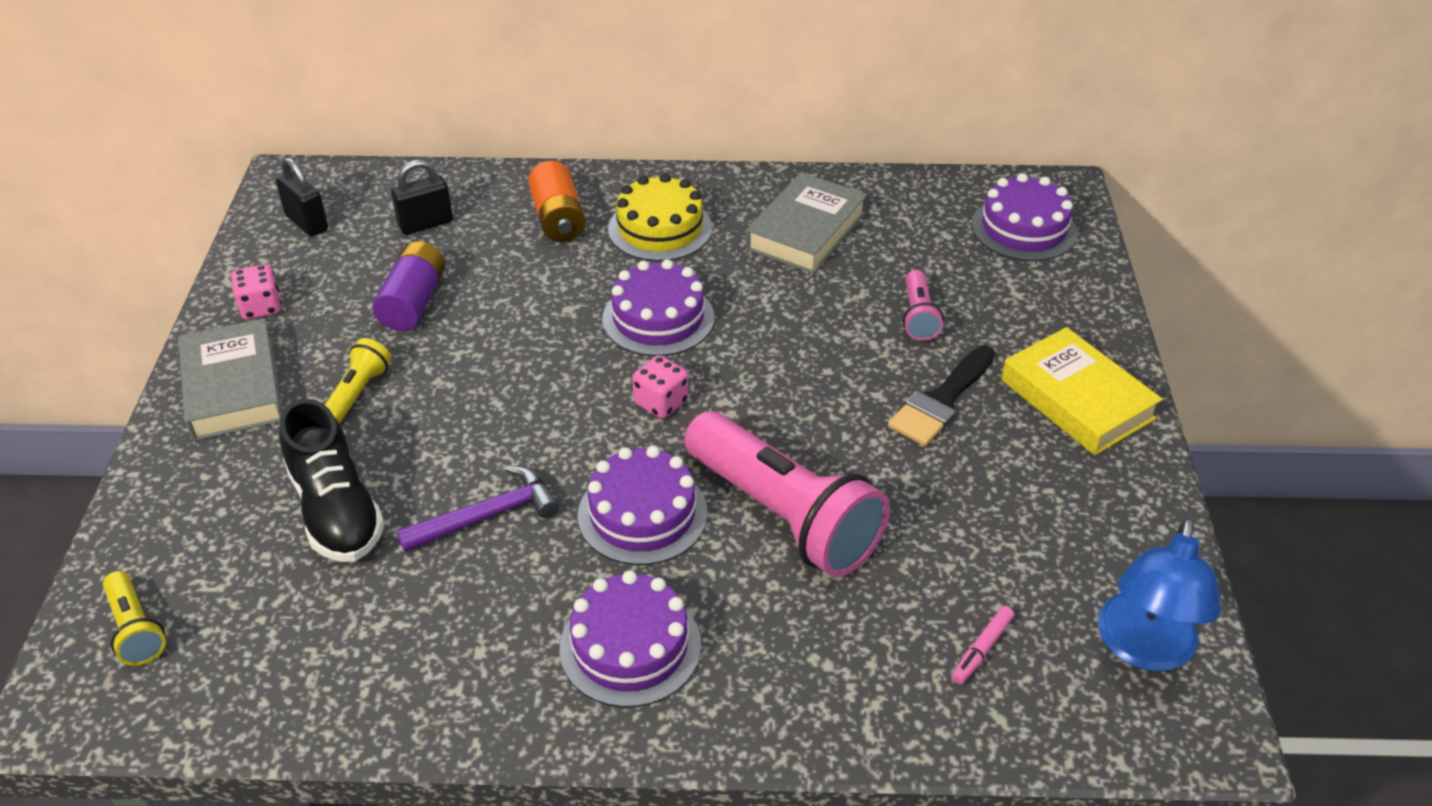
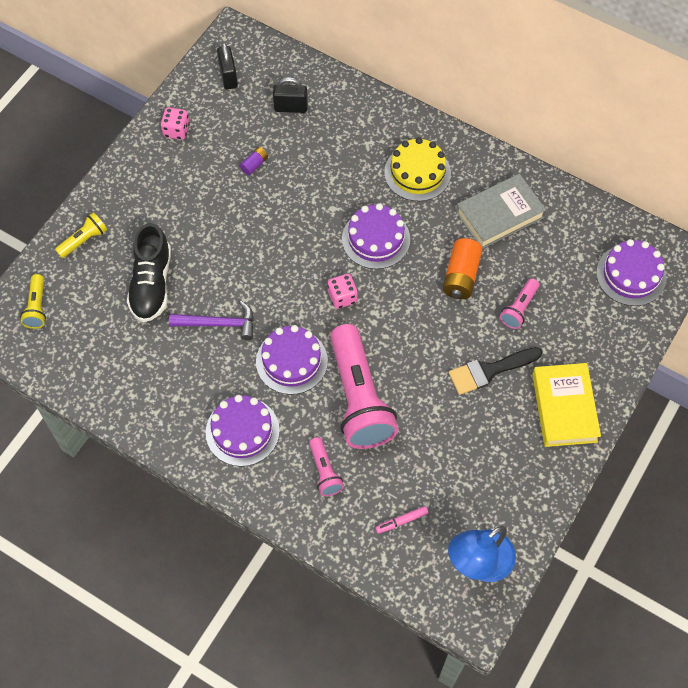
camera: 30 degrees right, 20 degrees up
grey book [178,318,283,441] -> none
yellow flashlight [325,338,391,424] -> yellow flashlight moved to [55,212,107,258]
purple battery [372,241,445,331] -> purple battery [240,147,268,175], size x0.53
orange battery [528,161,586,242] -> orange battery moved to [443,238,482,299]
none -> pink flashlight [309,437,344,496]

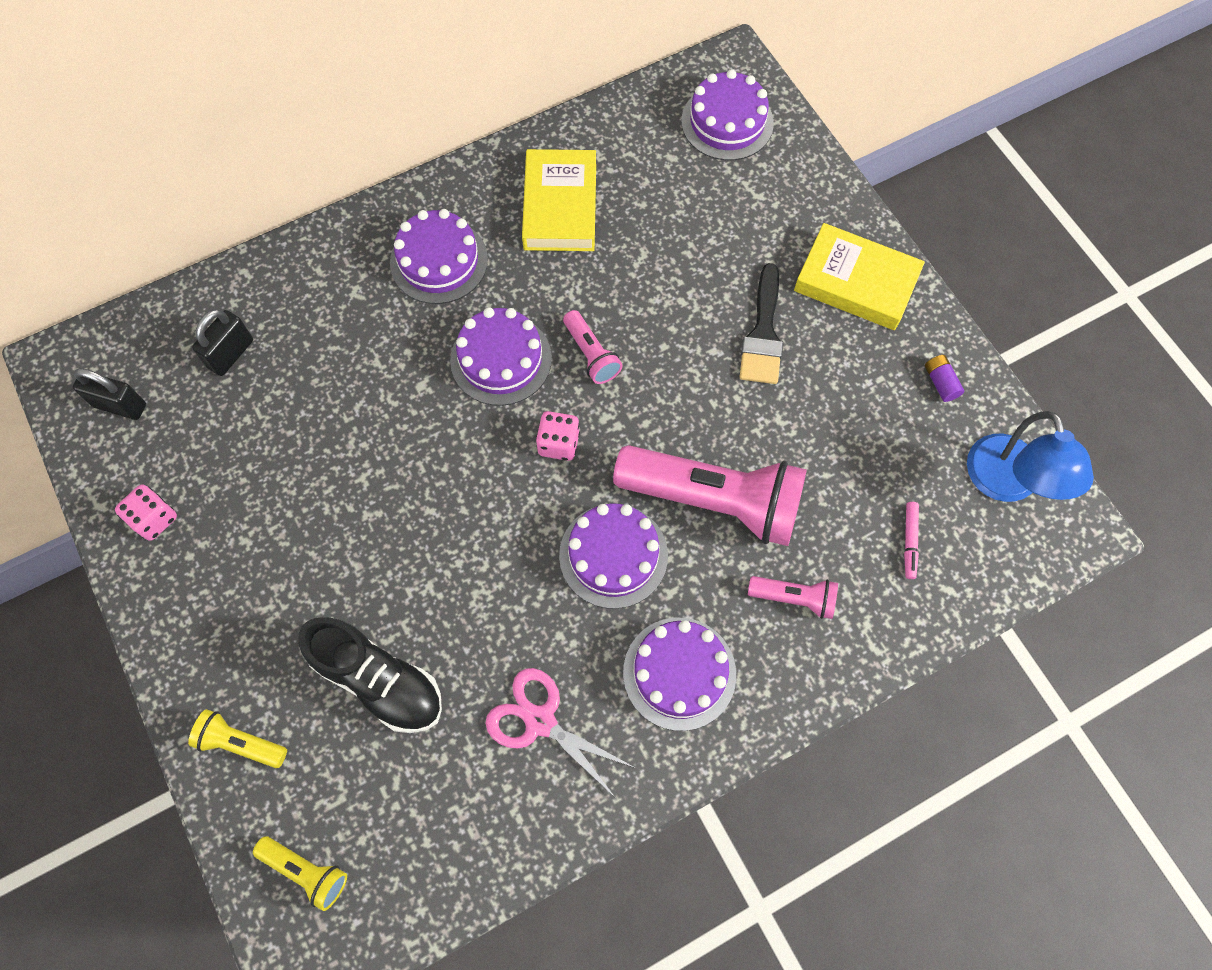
camera: 60 degrees left, 5 degrees up
yellow flashlight [55,212,107,258] -> yellow flashlight turned 60 degrees counterclockwise [188,709,287,768]
purple hammer [169,301,254,340] -> none
purple battery [240,147,268,175] -> purple battery moved to [925,355,964,402]
yellow cake [384,137,451,201] -> purple cake [390,209,488,304]
orange battery [443,238,482,299] -> none
grey book [456,174,546,249] -> yellow book [522,149,596,251]
pink flashlight [500,278,539,329] -> pink flashlight moved to [563,310,622,384]
none -> pink scissors [485,668,635,797]

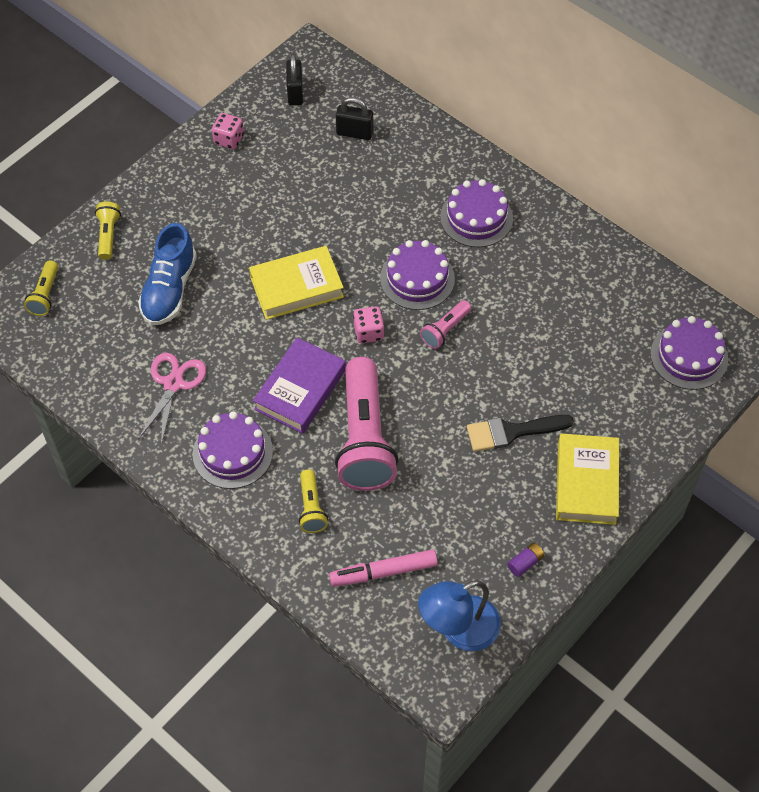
camera: 70 degrees right, 10 degrees down
black shoe [299,617,442,733] -> blue shoe [138,223,197,325]
yellow book [522,149,596,251] -> yellow book moved to [249,246,344,320]
purple cake [559,503,668,609] -> purple book [253,338,346,434]
pink flashlight [748,576,838,619] -> yellow flashlight [299,469,328,533]
pink marker [904,502,919,579] -> pink marker [329,550,438,586], size x1.77

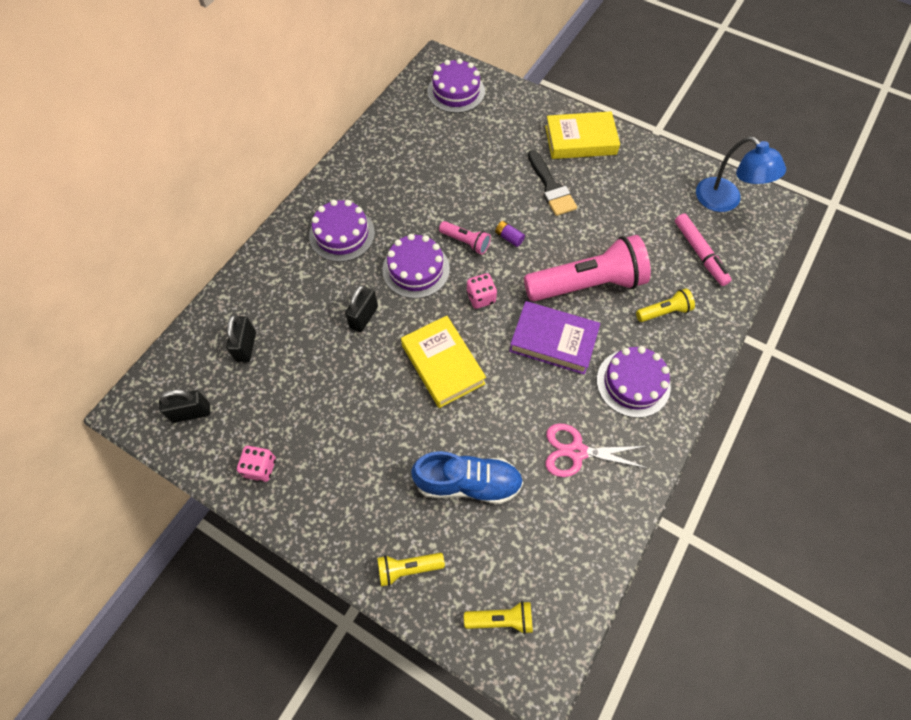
camera: 100 degrees left, 5 degrees up
purple battery [507,543,545,577] -> purple battery moved to [495,221,525,247]
none -> black padlock [345,285,378,332]

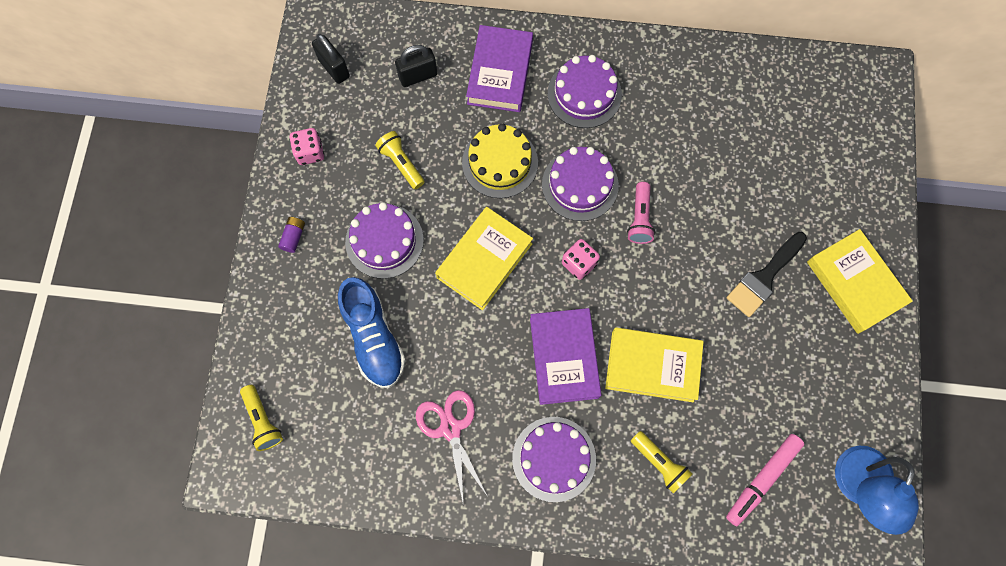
camera: 65 degrees right, 10 degrees up
black padlock [345,285,378,332] -> yellow cake [462,123,538,198]
yellow flashlight [377,553,445,586] -> yellow flashlight moved to [375,131,425,189]
purple cake [427,58,485,113] -> purple cake moved to [345,202,424,279]
purple battery [495,221,525,247] -> purple battery moved to [278,217,305,253]
pink flashlight [524,235,651,302] -> yellow book [605,327,703,402]
none -> purple book [466,25,533,112]

